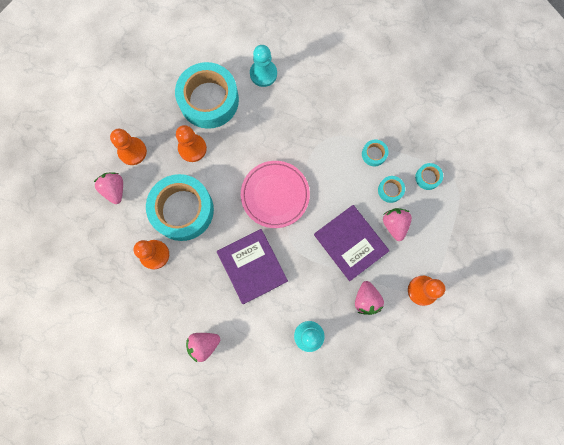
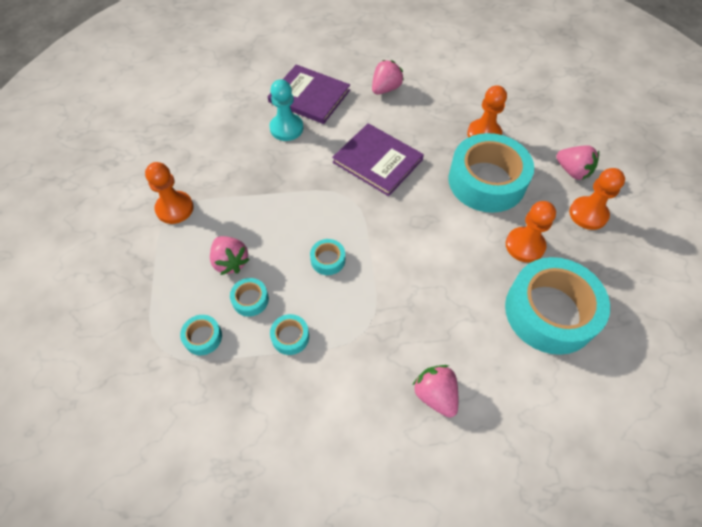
camera: 155 degrees right, 20 degrees down
pink plate [241,161,310,228] -> none
turquoise pawn [250,45,277,87] -> none
purple book [314,205,389,281] -> purple book moved to [268,64,350,124]
pink strawberry [355,281,384,315] -> pink strawberry moved to [413,365,458,418]
none -> turquoise tape [310,239,345,275]

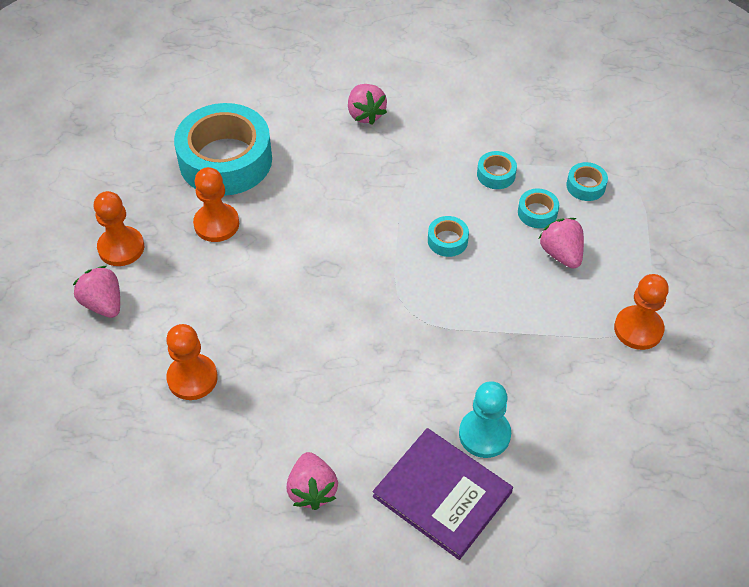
camera: 170 degrees left, 5 degrees down
purple book [332,123,424,196] -> none
pink strawberry [372,60,404,95] -> pink strawberry turned 60 degrees counterclockwise [286,452,338,510]
turquoise tape [448,133,534,213] -> none

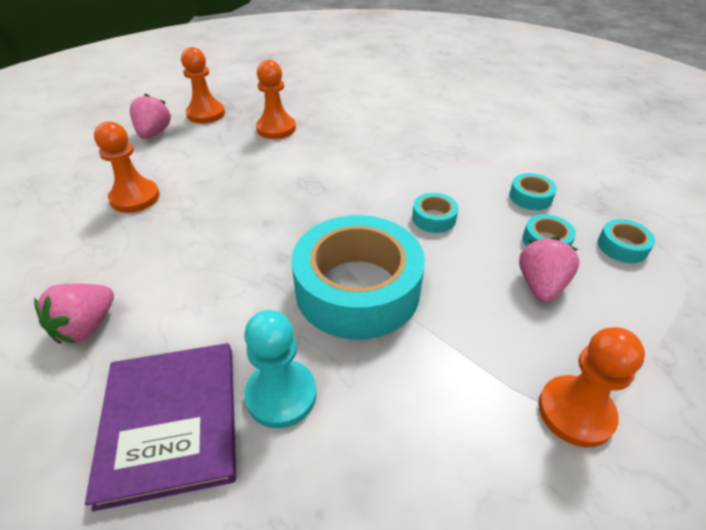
camera: 40 degrees right, 10 degrees down
turquoise tape [174,103,272,196] -> turquoise tape moved to [291,215,425,340]
pink strawberry [348,84,387,125] -> none

